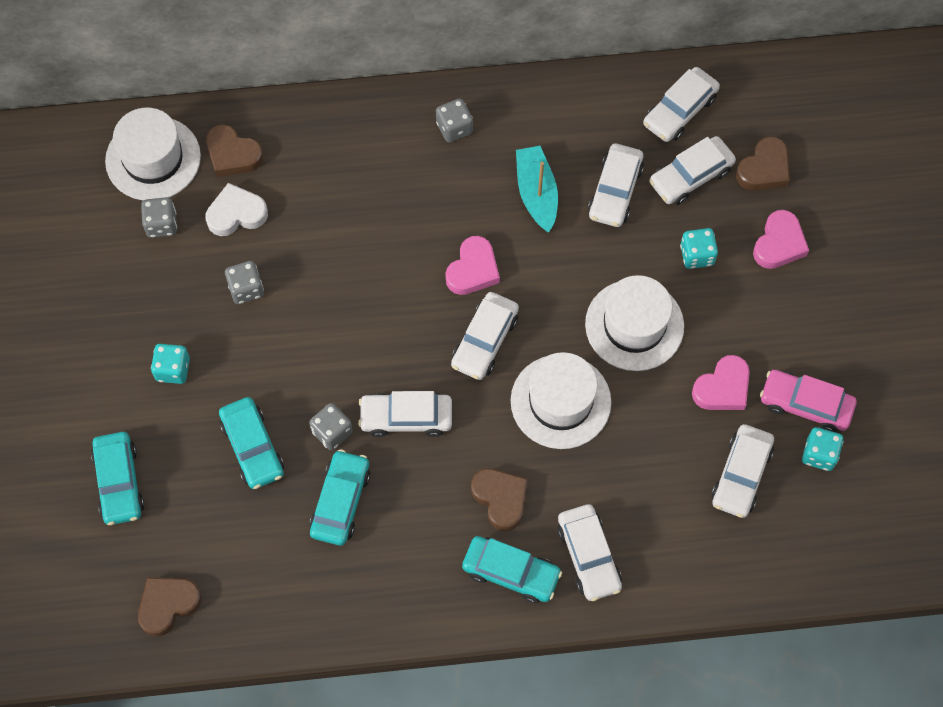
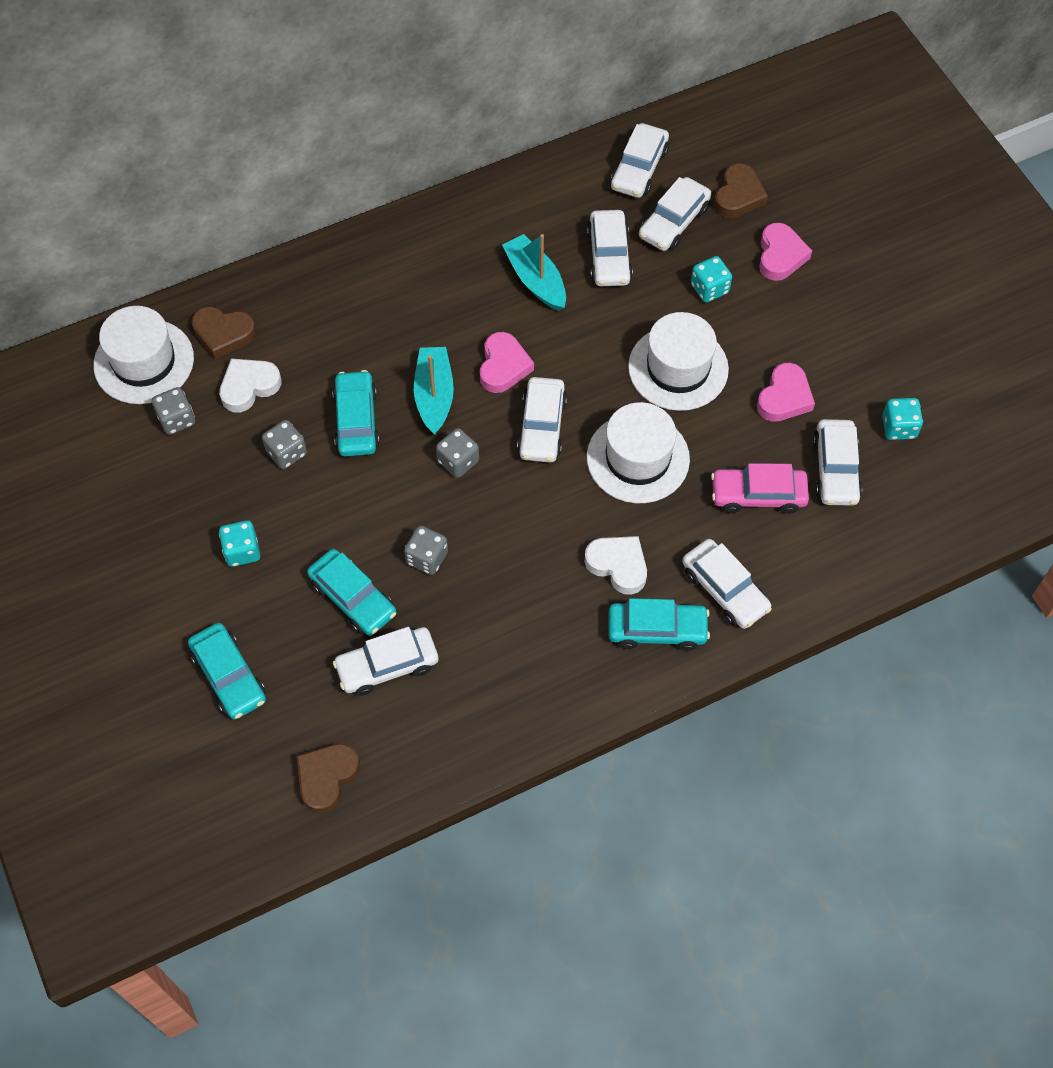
camera: 20 degrees left, 5 degrees down
turquoise car [309,449,370,545] -> turquoise car moved to [332,370,380,457]
white car [358,391,452,437] -> white car moved to [333,627,439,696]
grey dice [436,99,473,142] -> grey dice moved to [436,428,479,478]
brown heart [471,469,528,531] -> white heart [585,536,647,595]
pink car [760,370,857,432] -> pink car moved to [711,463,809,514]
none -> turquoise boat [414,347,454,434]

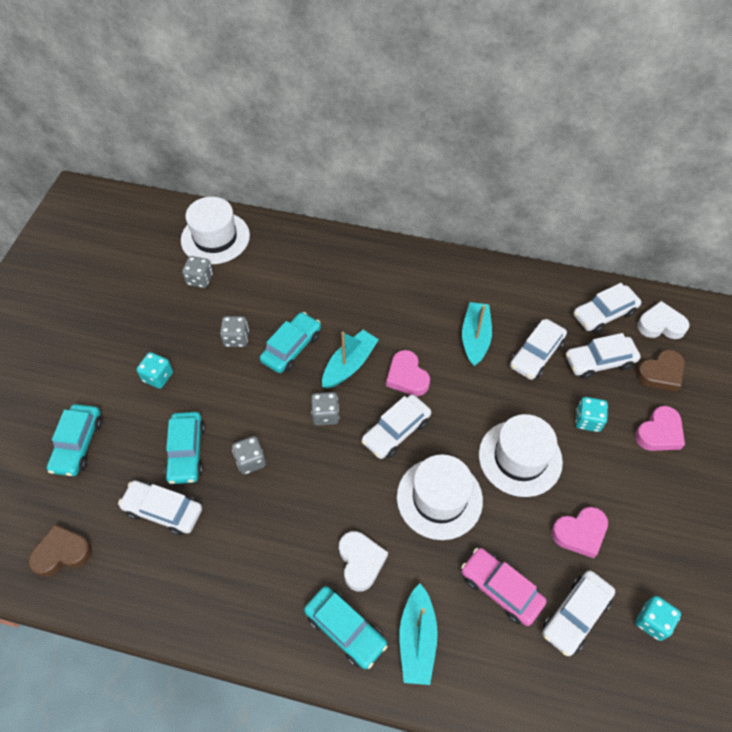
camera: 40 degrees right, 5 degrees down
brown heart [192,306,256,359] -> none
white heart [219,359,281,412] -> white heart moved to [637,301,689,339]
pink heart [480,332,534,393] -> pink heart turned 105 degrees clockwise [386,350,430,396]
white car [682,539,772,629] -> turquoise boat [400,583,438,685]

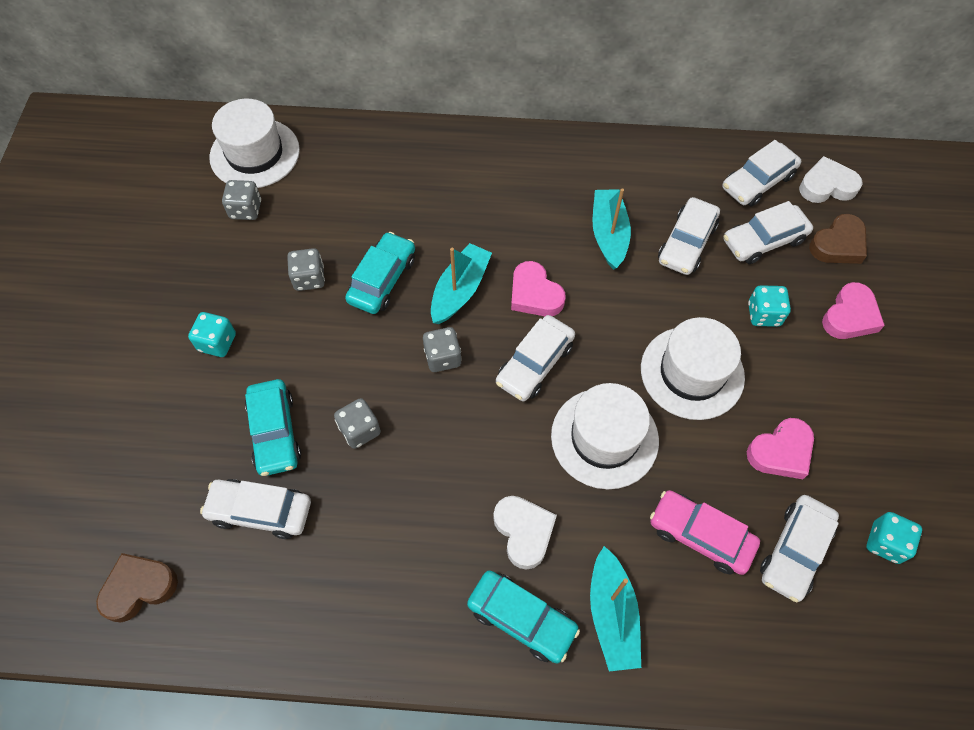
camera: 10 degrees left, 5 degrees up
turquoise car [47,404,102,476] -> none

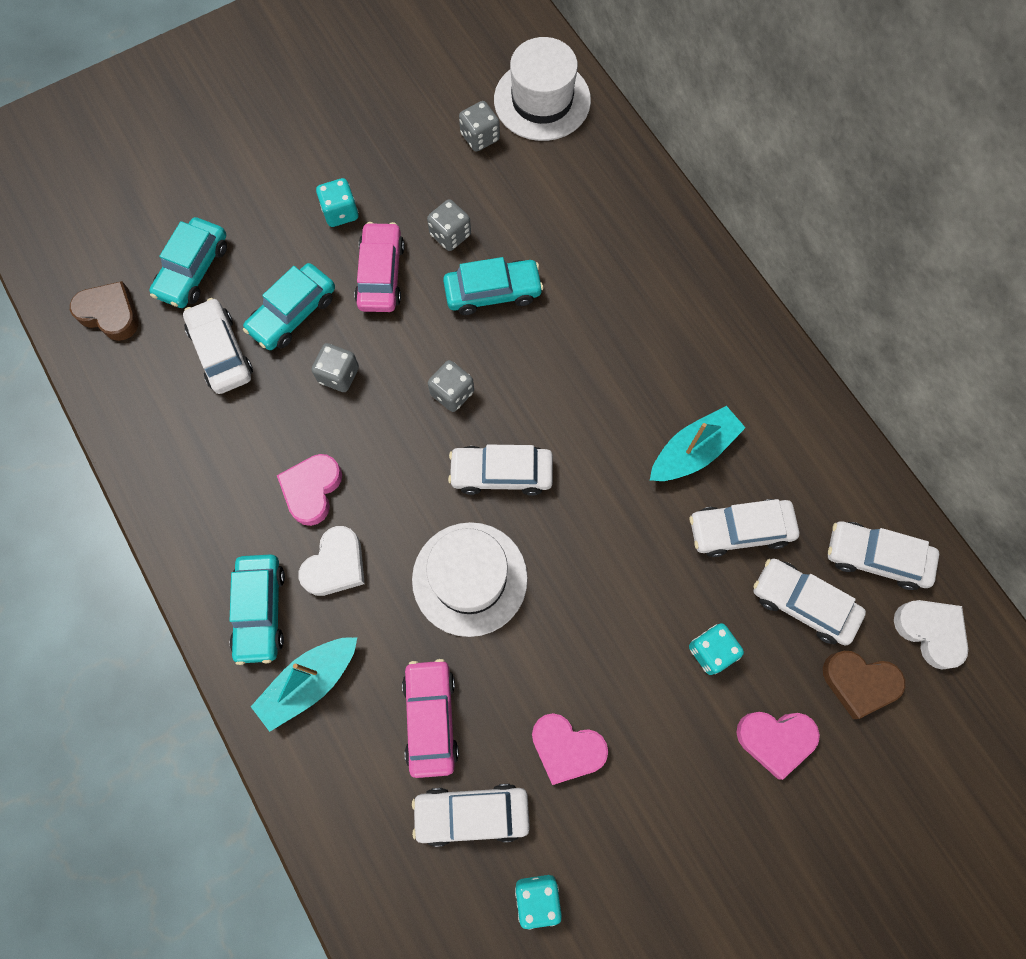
camera: 55 degrees right, 10 degrees up
turquoise boat [431,243,492,324] -> none
pink heart [511,261,566,316] -> pink heart moved to [277,454,342,526]
white hat [641,317,745,420] -> none
none -> turquoise car [149,217,227,308]
none -> pink car [354,222,405,312]

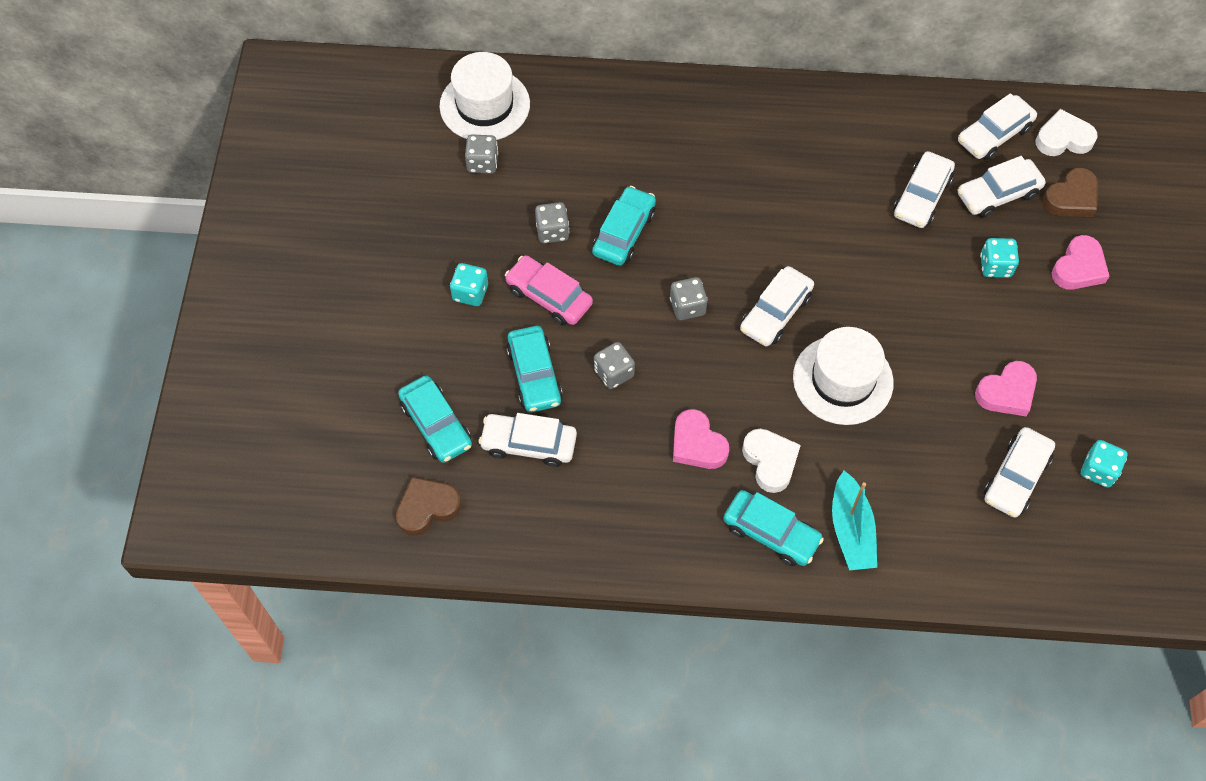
camera: 55 degrees left, 10 degrees down
pink car [402,659,459,778] -> none
turquoise boat [650,406,746,481] -> none

